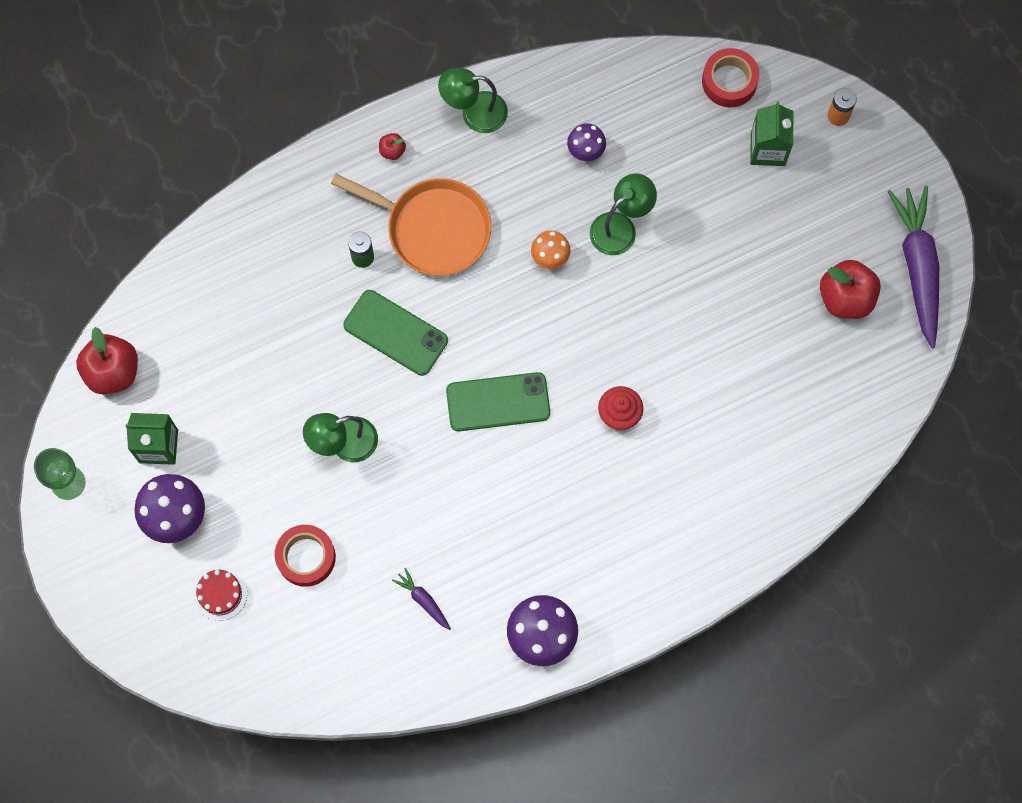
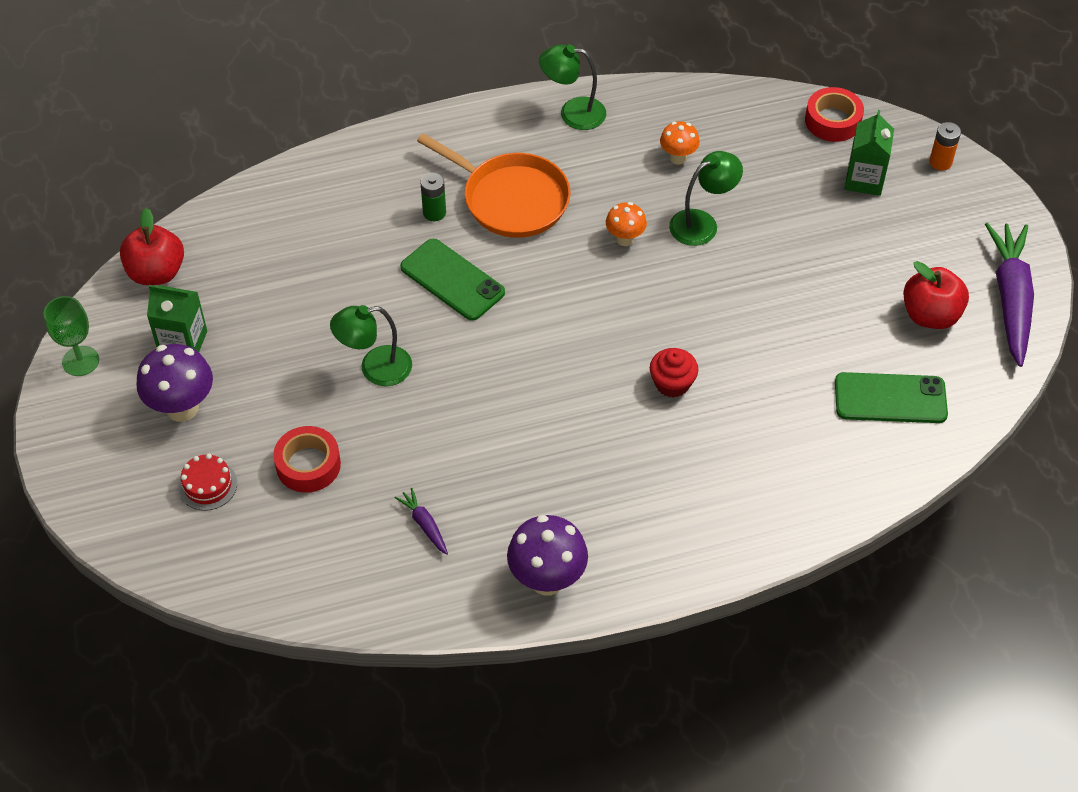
camera: 10 degrees right, 20 degrees down
red apple [379,133,406,160] -> none
green phone [446,372,550,431] -> green phone moved to [835,372,948,423]
purple mushroom [567,123,606,161] -> orange mushroom [660,121,700,164]

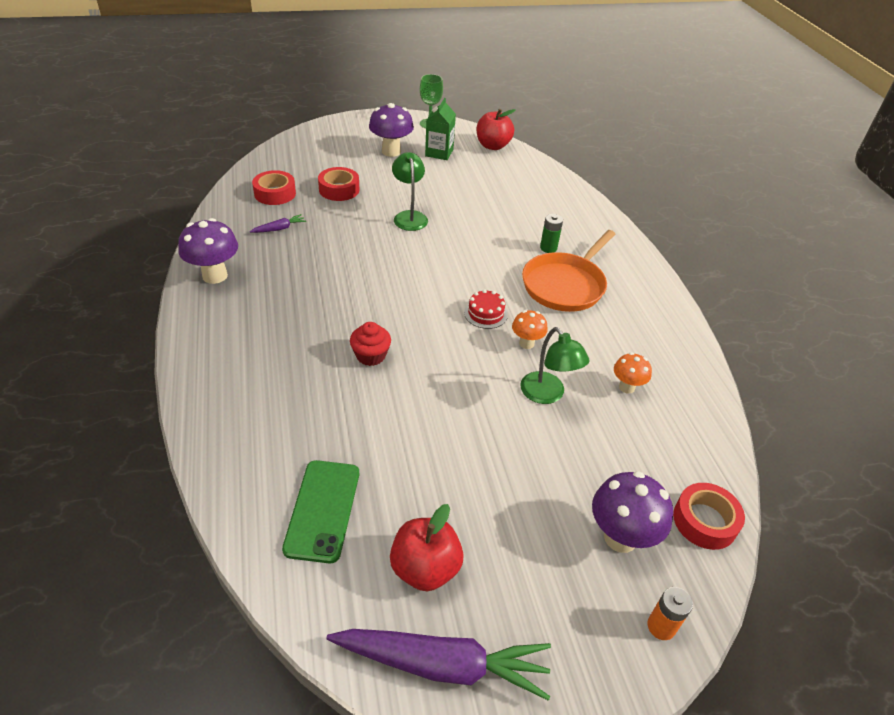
camera: 90 degrees right, 10 degrees down
red cake [178,454,237,511] -> red cake moved to [464,289,508,329]
green phone [400,239,505,321] -> none
green lamp [539,44,606,130] -> none
green carton [845,110,894,196] -> purple mushroom [592,471,673,553]
none -> red tape [252,170,296,205]

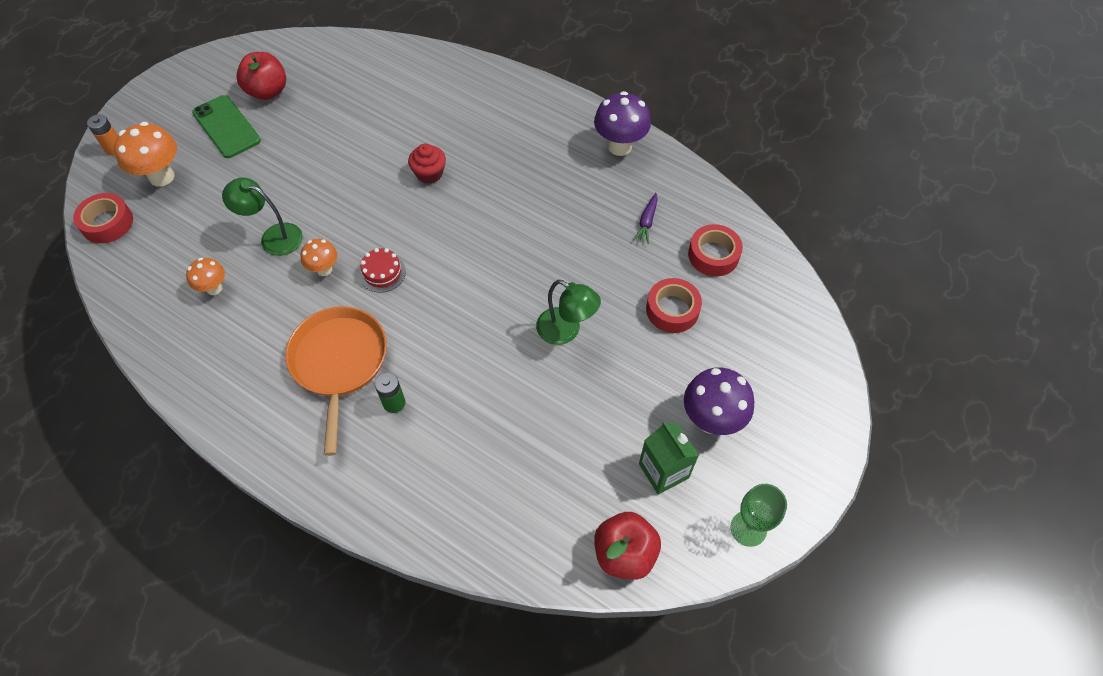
camera: 140 degrees right, 15 degrees up
green phone [282,460,359,563] -> green phone moved to [192,95,261,158]
purple carrot [326,629,551,701] -> none
purple mushroom [592,471,673,553] -> orange mushroom [114,122,177,187]

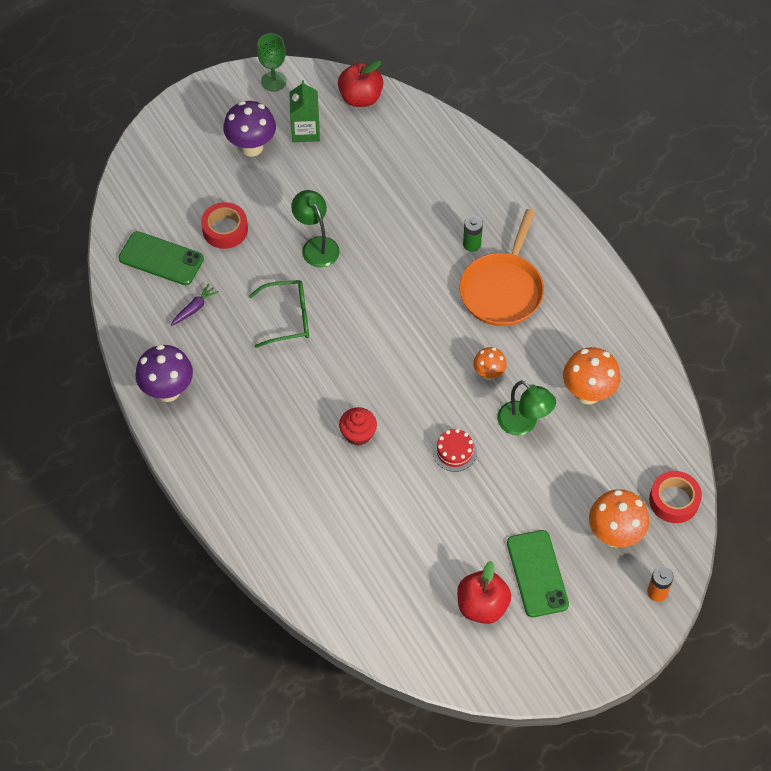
camera: 155 degrees left, 0 degrees up
orange mushroom [186,258,225,295] -> orange mushroom [563,347,621,404], size x1.70
red cake [359,248,406,293] -> red cake moved to [433,429,477,472]
red tape [688,224,743,276] -> green phone [119,231,204,285]
none -> green glasses [249,280,309,348]

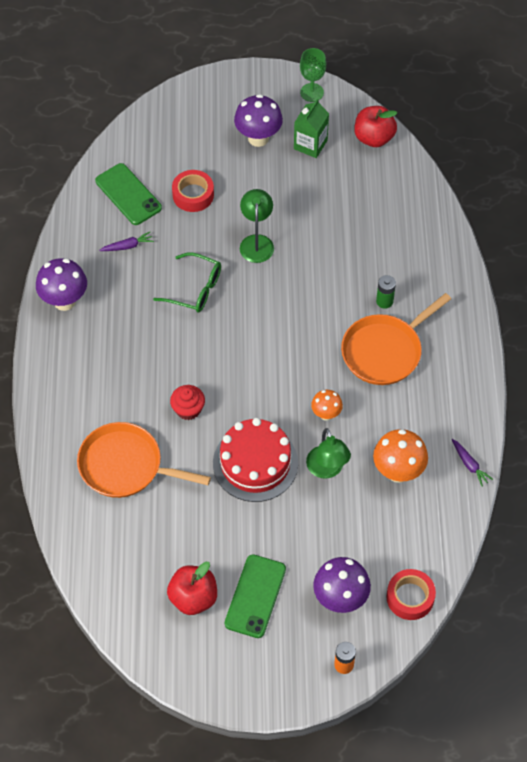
camera: 30 degrees right, 0 degrees up
red cake [433,429,477,472] -> red cake [213,418,298,502], size x2.08
orange mushroom [589,489,649,547] -> purple mushroom [313,557,371,613]
none -> orange pan [77,422,211,498]
none -> purple carrot [452,439,493,487]

